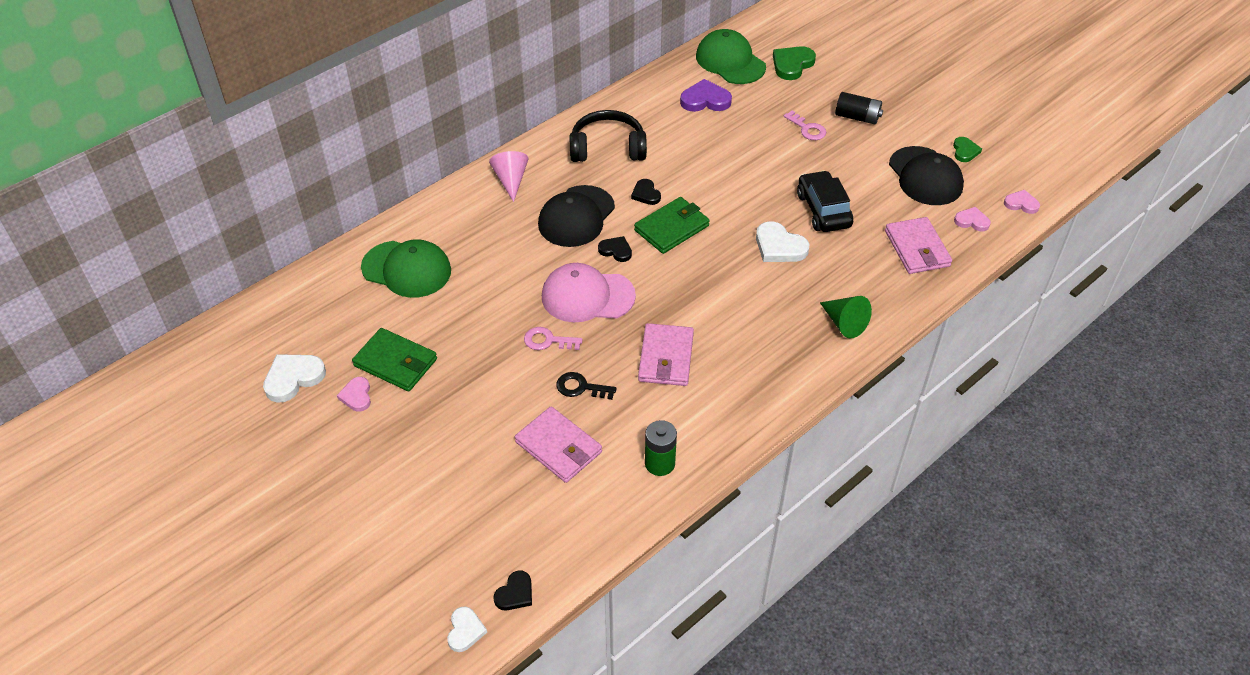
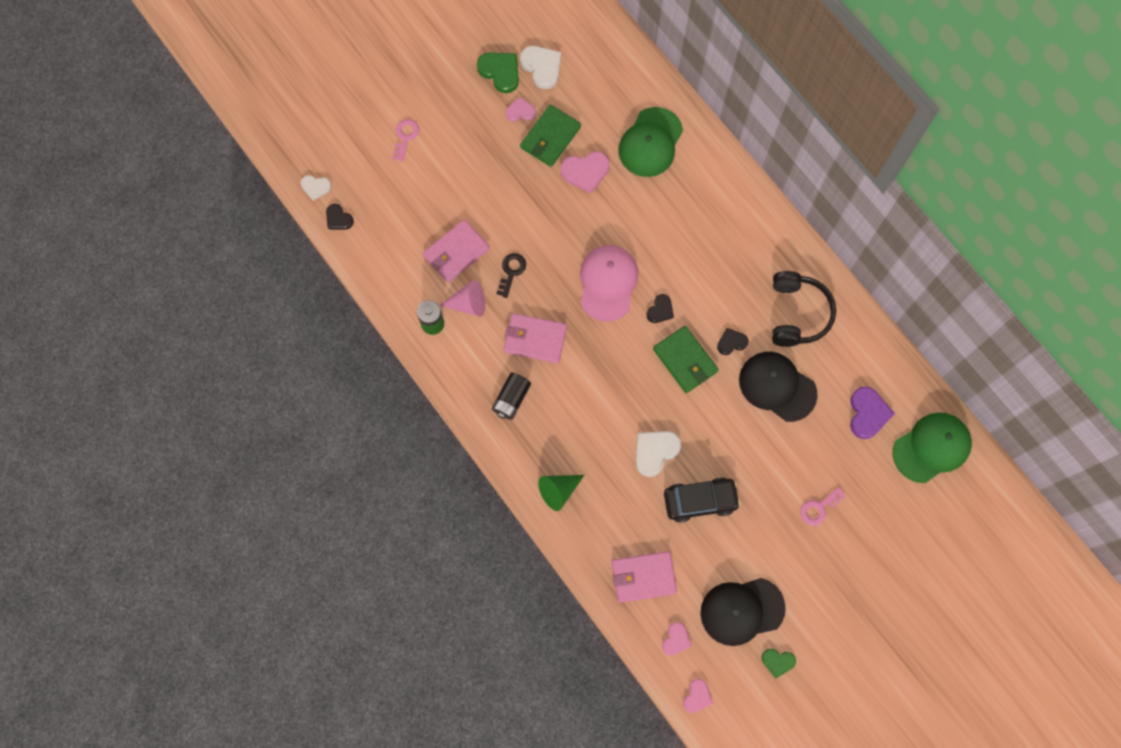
camera: 95 degrees right, 25 degrees up
pink cone [489,151,529,202] -> pink cone moved to [439,280,485,317]
pink key [524,327,583,350] -> pink key moved to [392,119,419,162]
black cap [538,185,615,247] -> black cap moved to [739,352,818,422]
green heart [773,46,816,80] -> green heart moved to [477,52,519,93]
black battery [835,92,883,124] -> black battery moved to [492,373,531,420]
none -> pink heart [561,152,609,193]

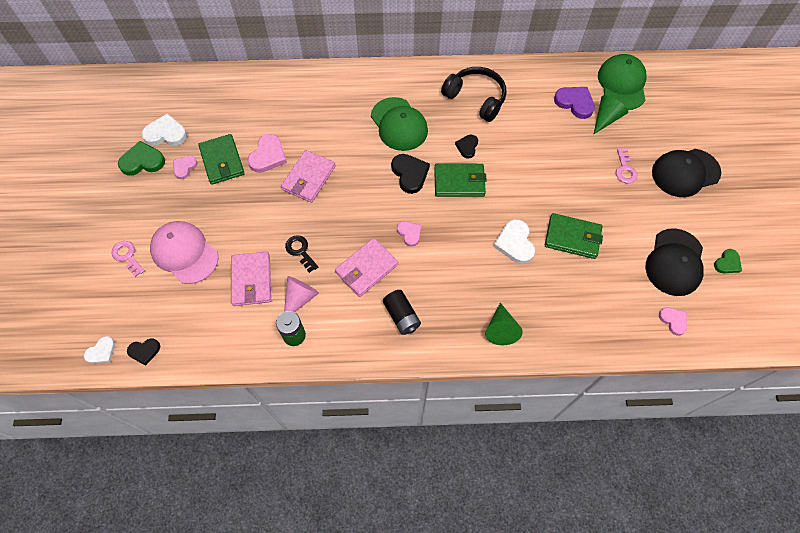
camera: 55 degrees left, 10 degrees down
pink cap [580,245,638,322] -> pink cap moved to [150,221,219,284]
pink wallet [611,551,677,603] -> pink wallet moved to [281,150,336,203]
green cap [618,107,683,177] -> green cap moved to [371,97,428,151]
black heart [646,294,674,323] -> black heart [391,154,430,194], size x1.62
black car [664,477,740,523] -> green wallet [545,213,603,259]
pink heart [683,679,713,713] -> pink heart moved to [397,221,421,247]
black cap [739,352,818,422] -> black cap moved to [652,149,721,197]
none -> green cone [594,95,628,134]

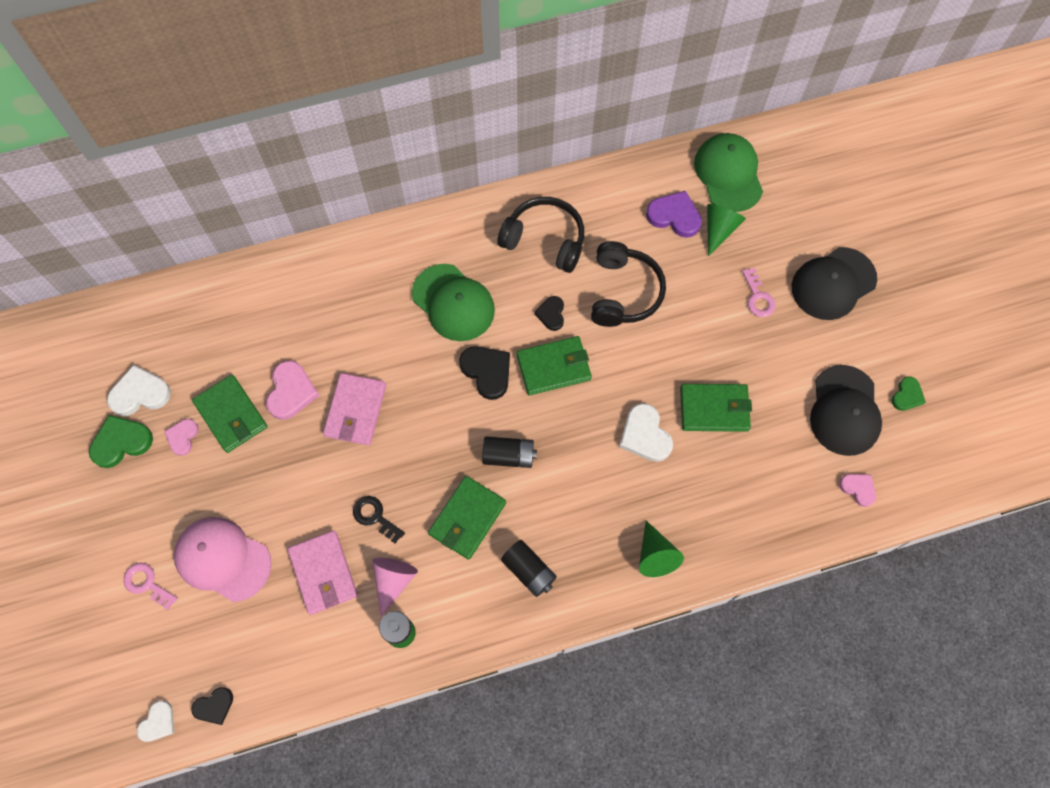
camera: 15 degrees left, 5 degrees up
pink wallet [335,238,398,297] -> green wallet [428,476,506,560]
pink heart [397,221,421,247] -> black battery [482,436,537,468]
none -> black headphones [591,241,666,327]

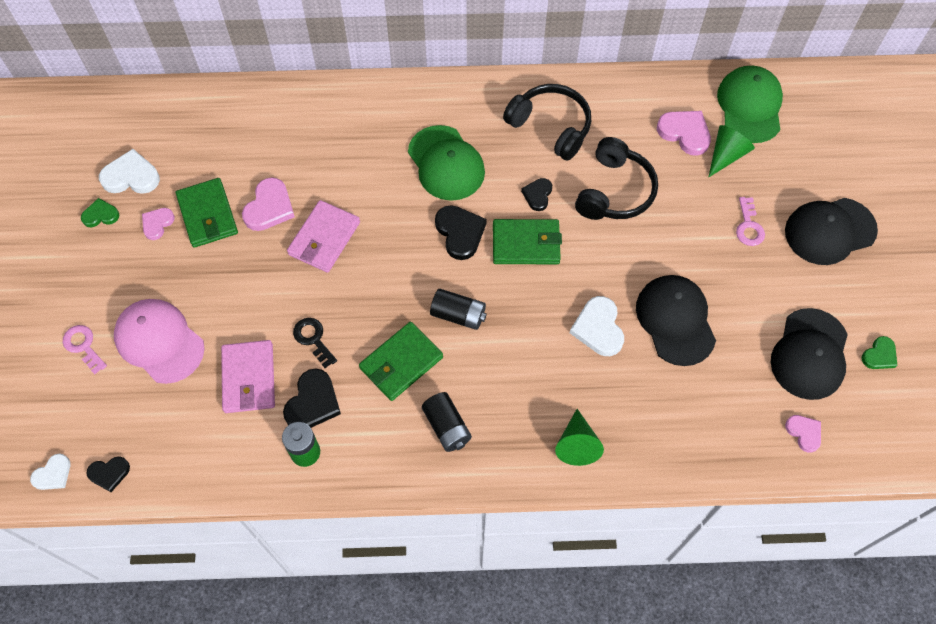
camera: 15 degrees right, 5 degrees down
green heart [89,415,153,468] -> green heart [81,198,119,227], size x0.62
pink cone [372,558,418,617] -> black heart [283,369,341,428]
purple heart [646,191,702,238] -> pink heart [657,111,711,156]
green wallet [680,384,752,432] -> black cap [636,275,716,366]

